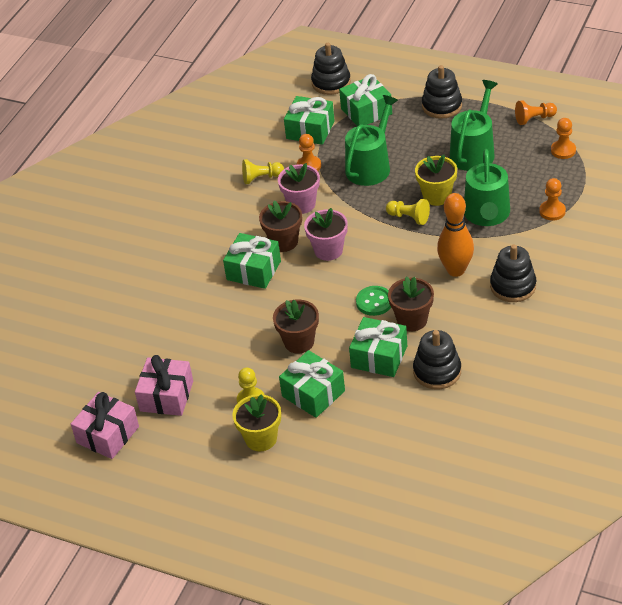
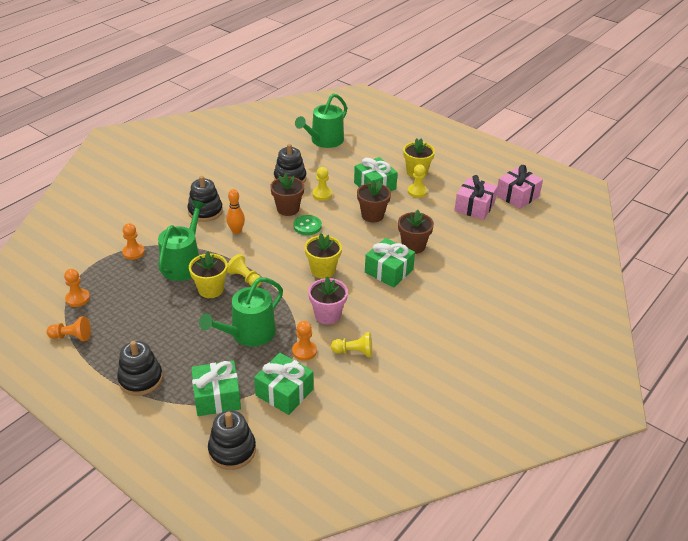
camera: 170 degrees left, 5 degrees down
brown flower pot [259,201,302,252] -> brown flower pot moved to [398,210,434,254]
pink flower pot [304,208,348,261] -> yellow flower pot [305,233,342,279]
green gift [349,317,407,377] -> yellow pawn [313,167,332,201]
orange bowling pin [437,193,474,277] -> orange bowling pin [226,189,245,234], size x0.64
green watering can [450,80,498,171] -> green watering can moved to [295,93,347,148]

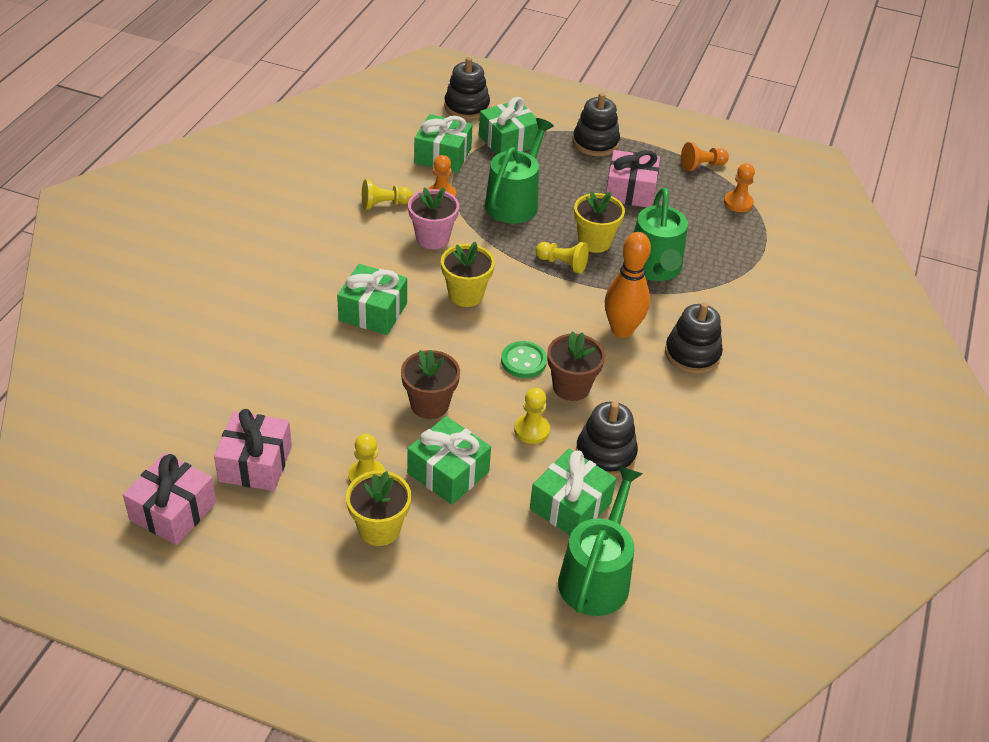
camera: 160 degrees right, 5 degrees up
orange pawn [122,223,145,260] -> none
orange bowling pin [226,189,245,234] -> orange bowling pin [605,232,651,338], size x1.56
brown flower pot [398,210,434,254] -> none
none -> green gift [530,449,616,535]
none -> pink gift [606,150,660,208]

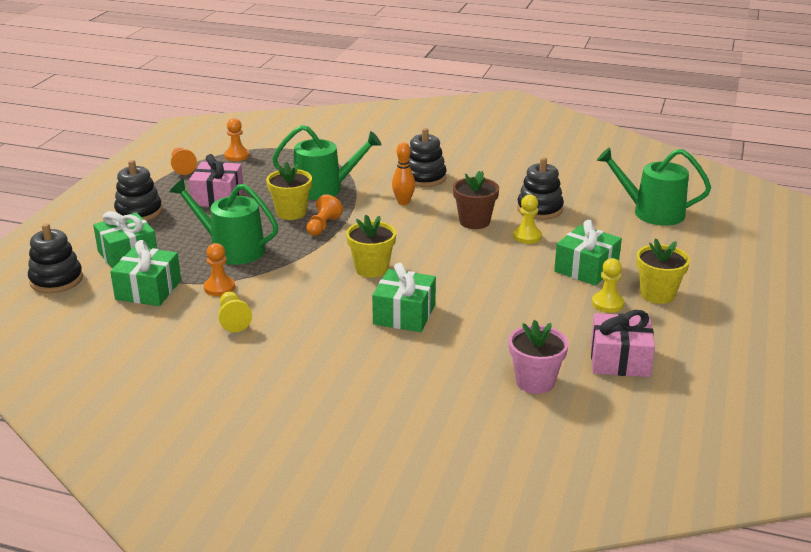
camera: 90 degrees left, 15 degrees down
pink gift [123,453,216,545] -> none
brown flower pot [401,350,460,419] -> none
pink flower pot [408,187,459,249] -> pink flower pot moved to [509,320,569,394]
green button [501,341,547,378] -> none
green gift [530,449,616,535] -> none
yellow pawn [535,242,589,274] -> orange pawn [306,194,343,236]
orange bowling pin [605,232,651,338] -> orange bowling pin [392,142,415,205], size x0.64

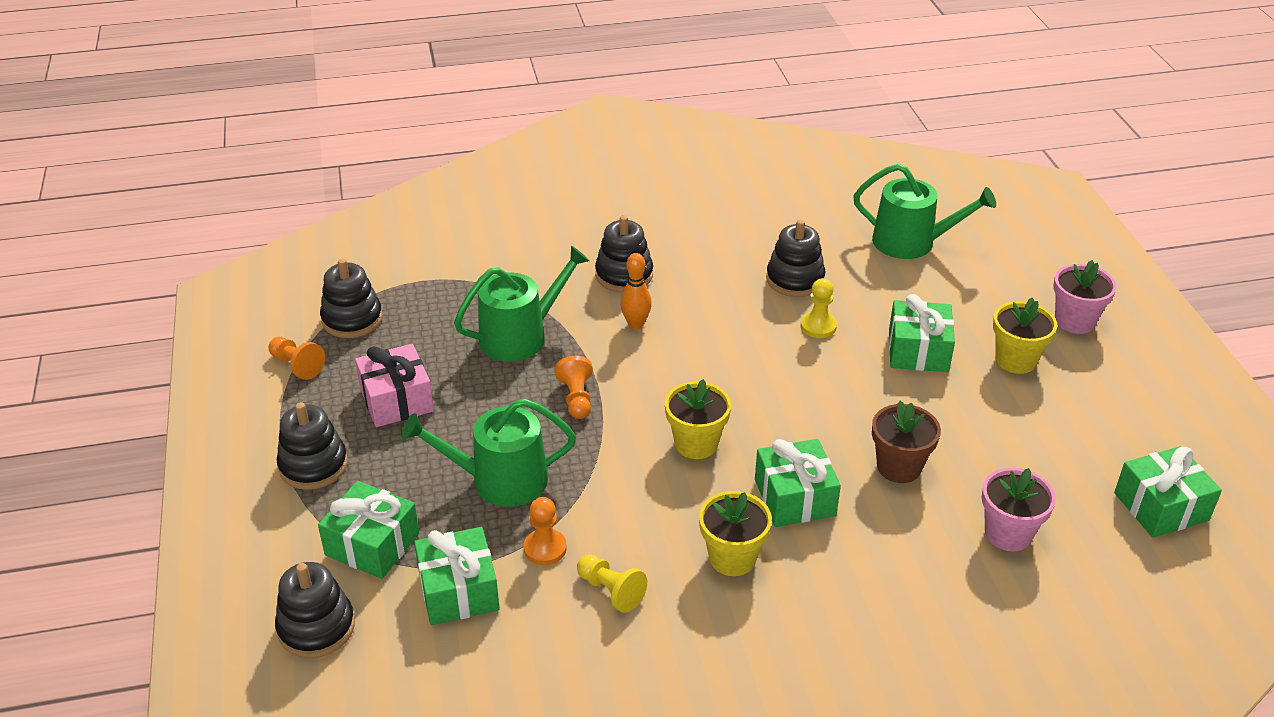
camera: 30 degrees left, 10 degrees up
orange pawn [224,118,249,161] -> black stacking toy [320,258,382,338]
yellow flower pot [266,162,312,220] -> yellow flower pot moved to [699,491,772,576]
brown flower pot [453,171,499,229] -> brown flower pot moved to [872,401,941,483]
pink gift [591,310,655,377] -> none
yellow pawn [592,258,624,312] -> none
green watering can [597,148,711,226] -> green watering can turned 150 degrees counterclockwise [853,164,996,259]
none -> pink flower pot [1053,260,1117,334]
none -> green gift [1114,446,1222,538]

